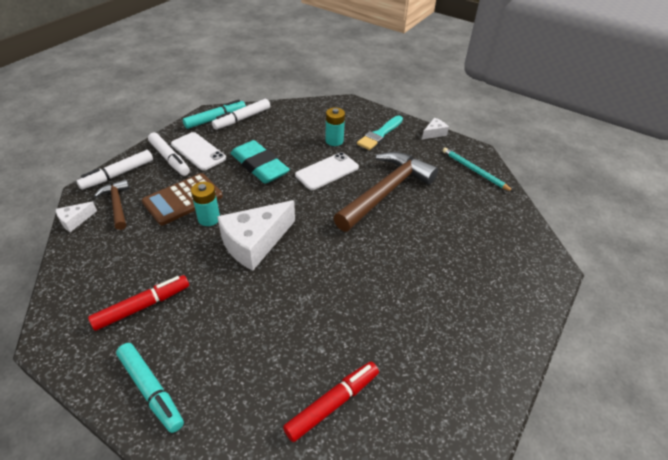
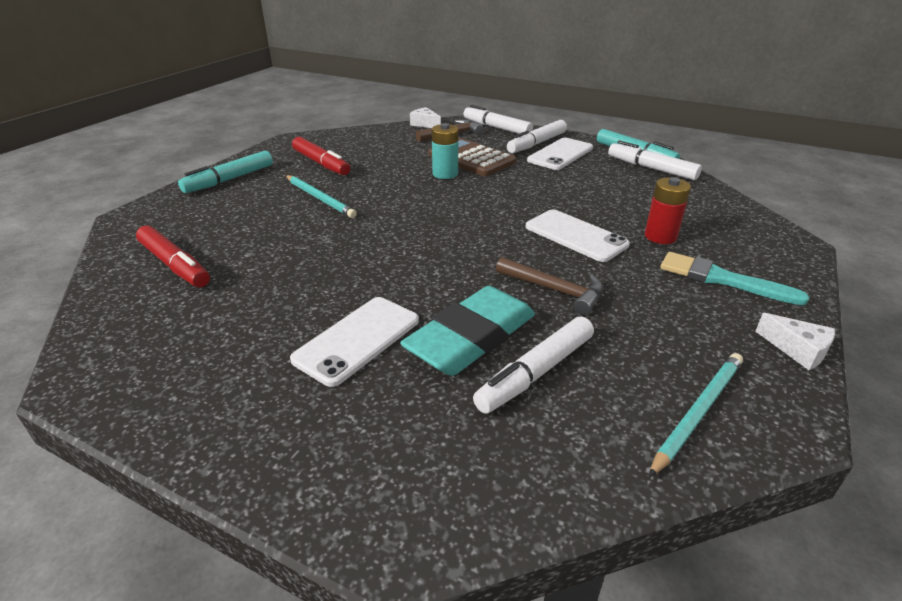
camera: 85 degrees right, 10 degrees down
white cheese [217,200,295,271] -> none
turquoise eraser [231,140,290,184] -> turquoise eraser moved to [400,286,535,376]
turquoise battery [325,107,345,146] -> red battery [645,177,691,244]
brown hammer [333,152,438,232] -> brown hammer [496,257,603,315], size x0.50
none -> turquoise pencil [286,175,357,218]
none -> white phone [290,297,419,387]
none -> white marker [473,316,594,414]

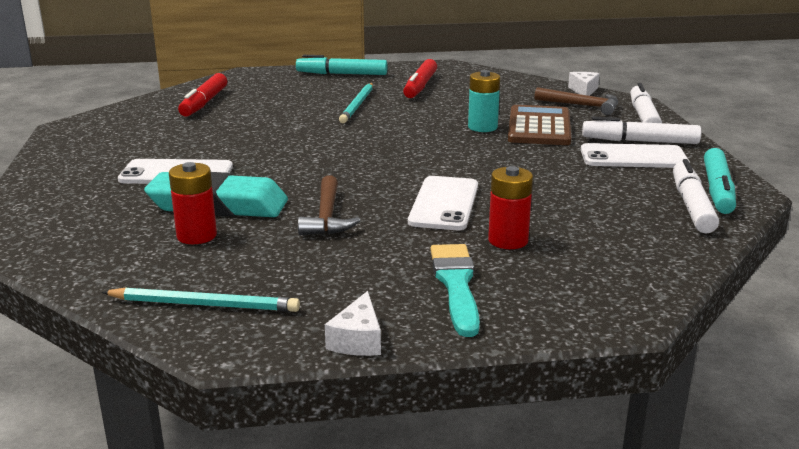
camera: 55 degrees right, 10 degrees down
white marker [473,316,594,414] -> red battery [169,162,217,244]

